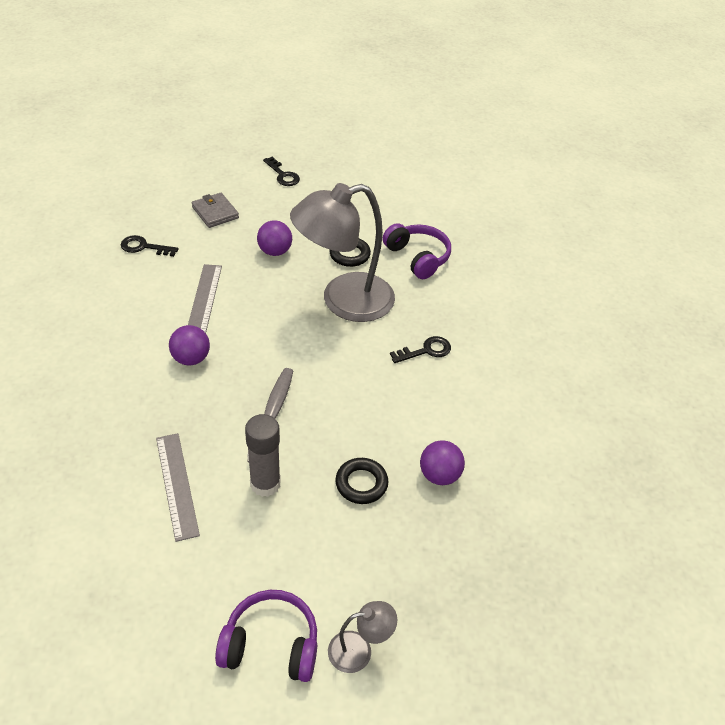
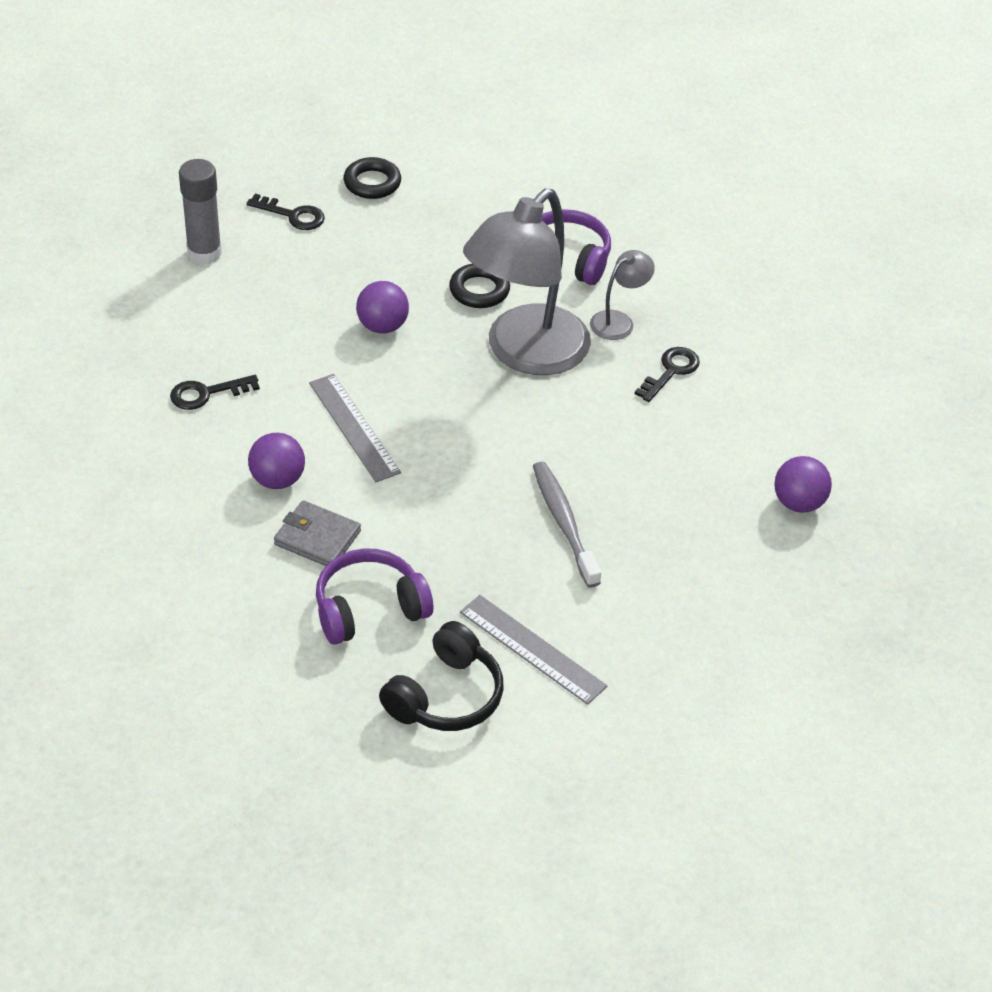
camera: 30 degrees left, 0 degrees up
purple ball [169,325,210,366] -> purple ball moved to [248,433,305,489]
grey wallet [192,193,239,228] -> grey wallet moved to [274,500,361,566]
purple headphones [215,590,317,682] -> purple headphones moved to [316,549,433,645]
grey glue stick [245,414,281,497] -> grey glue stick moved to [179,159,222,265]
grey lamp [328,601,397,673] -> grey lamp moved to [590,250,655,340]
black ring [335,458,389,504] -> black ring moved to [344,157,401,199]
none -> black headphones [379,621,504,731]

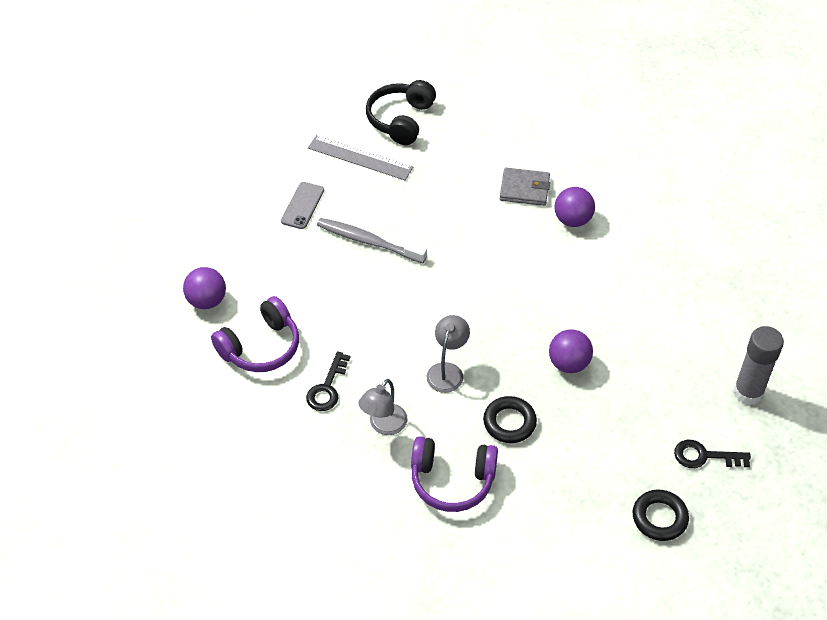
camera: 165 degrees right, 5 degrees up
black key [170,375,260,410] -> none
grey ruler [309,374,401,482] -> none
purple headphones [316,549,433,645] -> purple headphones moved to [211,296,299,372]
grey lamp [463,189,591,375] -> grey lamp [427,315,470,393], size x0.43
grey toothbrush [533,462,601,588] -> grey toothbrush turned 150 degrees clockwise [317,218,427,263]
none -> grey phone [281,182,324,229]

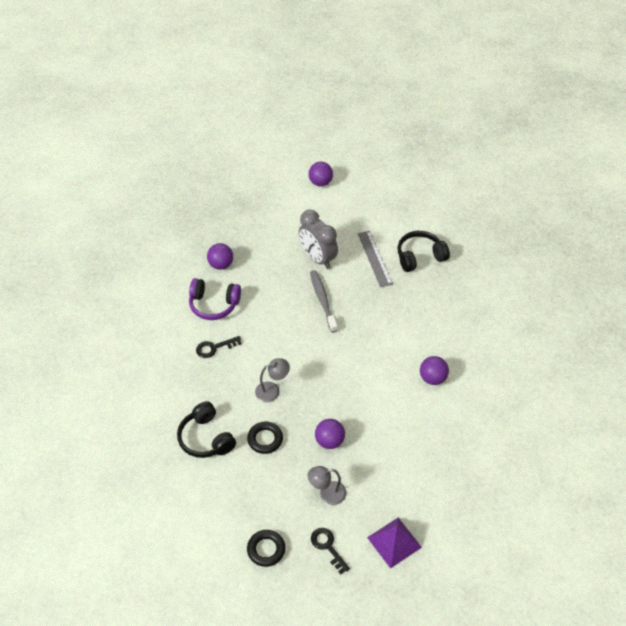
camera: 50 degrees right, 0 degrees up
grey phone [281,182,324,229] -> grey clock [299,210,338,269]
grey lamp [358,379,408,435] -> grey lamp moved to [308,466,346,505]
purple headphones [411,436,498,512] -> black headphones [177,401,236,458]
grey wallet [500,168,550,206] -> none
grey glue stick [733,326,784,405] -> purple pyramid [367,518,422,569]
none -> purple ball [309,162,333,186]

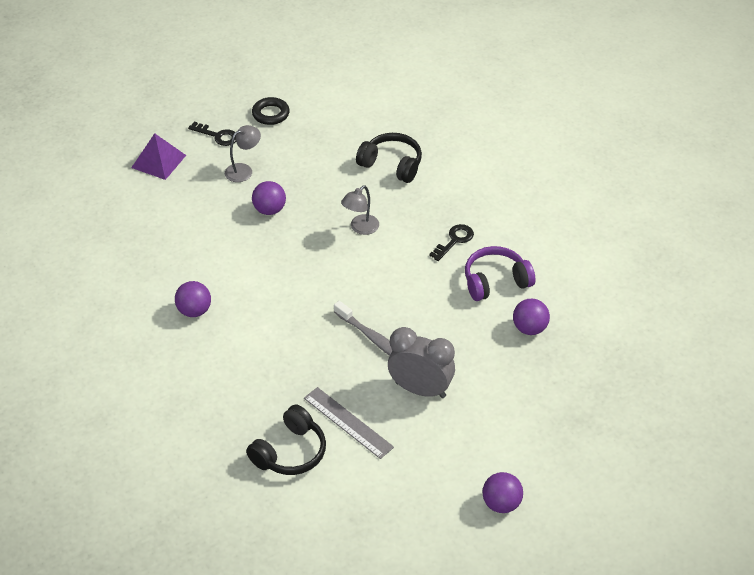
camera: 150 degrees right, 5 degrees down
black ring [247,422,283,454] -> none

